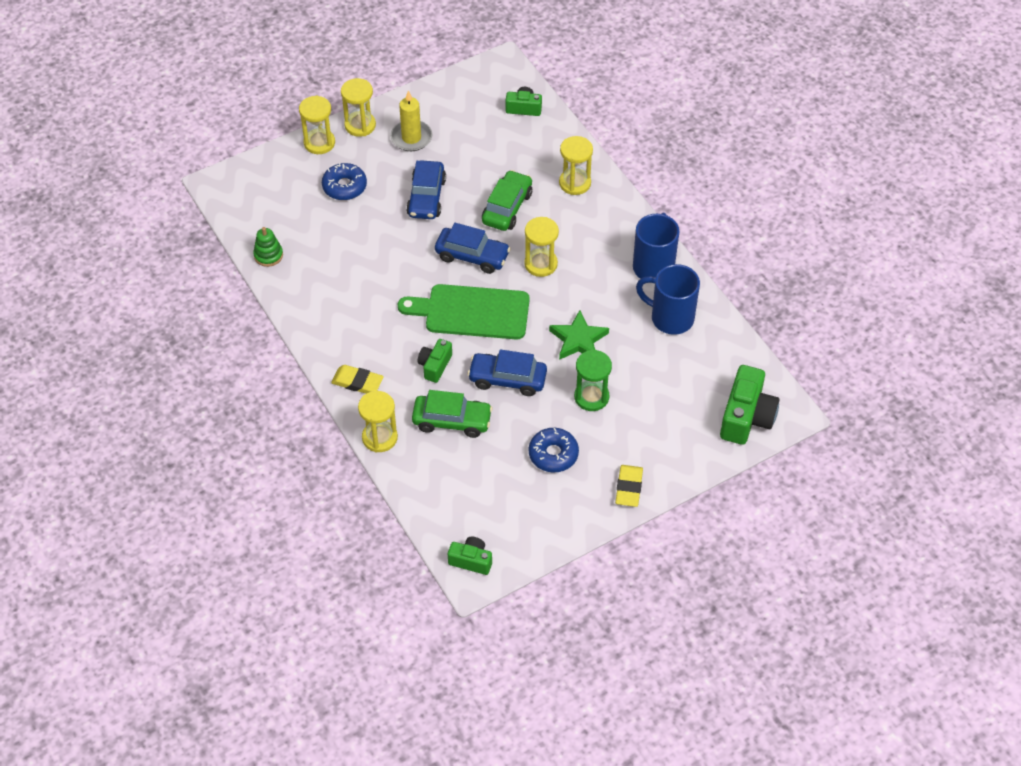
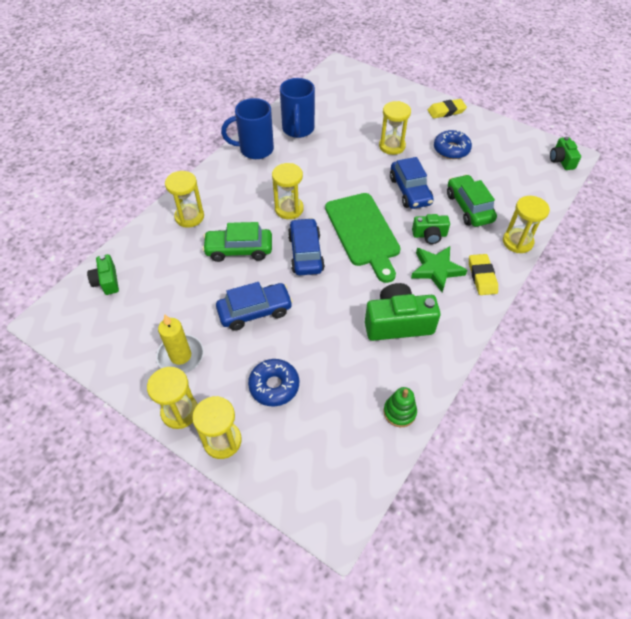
camera: 115 degrees left, 0 degrees up
green star [549,310,609,360] -> green star moved to [411,246,467,292]
green hourglass [574,350,612,411] -> yellow hourglass [379,101,411,155]
green camera [720,365,780,445] -> green camera moved to [365,283,441,341]

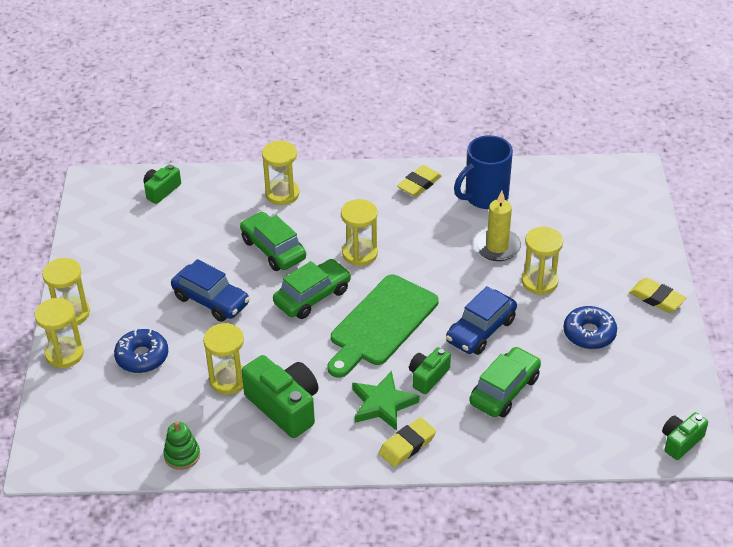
camera: 55 degrees right, 10 degrees down
yellow candle [156,314,204,373] -> yellow candle moved to [474,191,522,261]
blue mug [221,98,274,159] -> yellow eraser [397,165,442,197]
blue car [288,218,325,275] -> green car [273,259,351,319]
green camera [412,214,450,244] -> green camera turned 75 degrees clockwise [409,347,451,394]
yellow hourglass [503,196,550,253] -> yellow hourglass moved to [203,323,244,395]

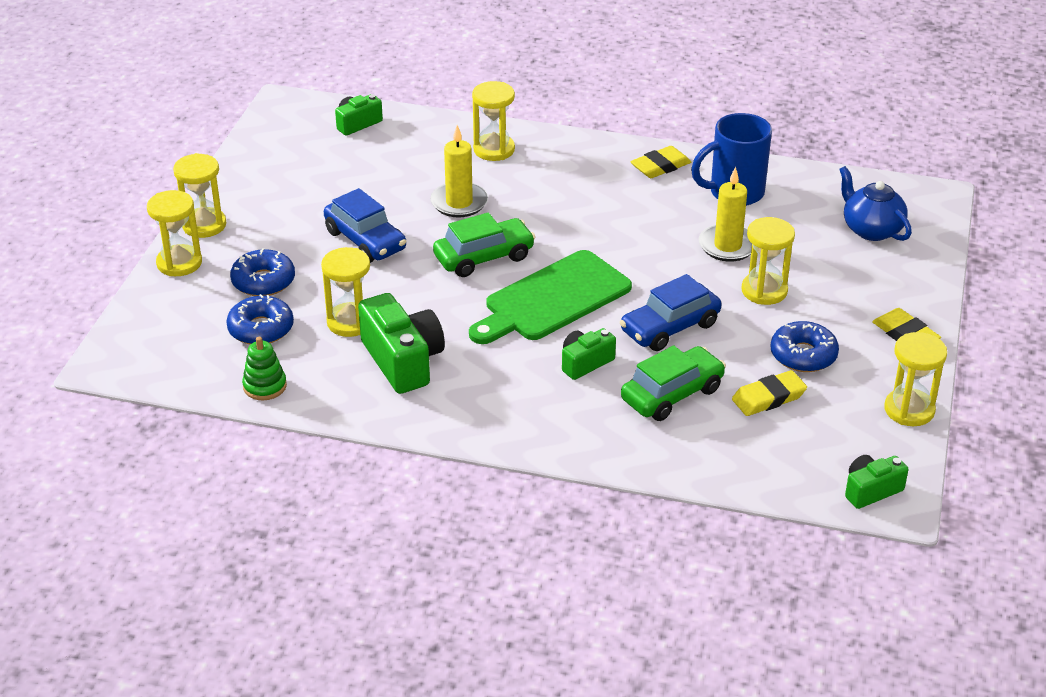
camera: 15 degrees right, 5 degrees down
green car [240,211,306,271] -> yellow candle [430,125,488,218]
yellow hourglass [341,199,378,266] -> yellow hourglass moved to [884,332,947,426]
green star [352,371,419,431] -> none
yellow eraser [379,417,436,467] -> yellow eraser moved to [732,370,807,416]
none -> blue donut [226,294,294,345]
none -> blue teapot [839,166,912,241]

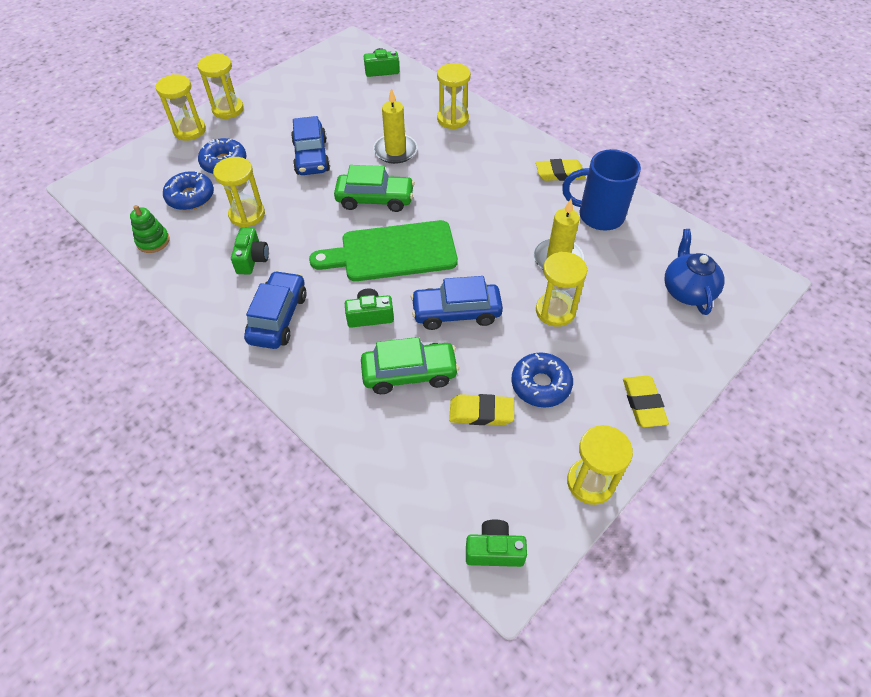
camera: 30 degrees right, 15 degrees up
green camera [358,293,445,394] -> green camera [231,228,269,275], size x0.57
none -> blue car [244,270,307,349]

